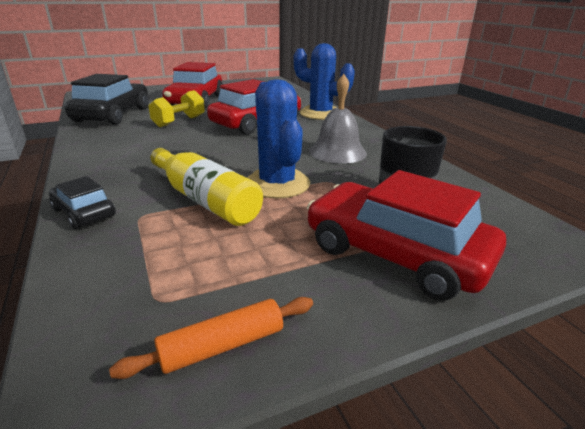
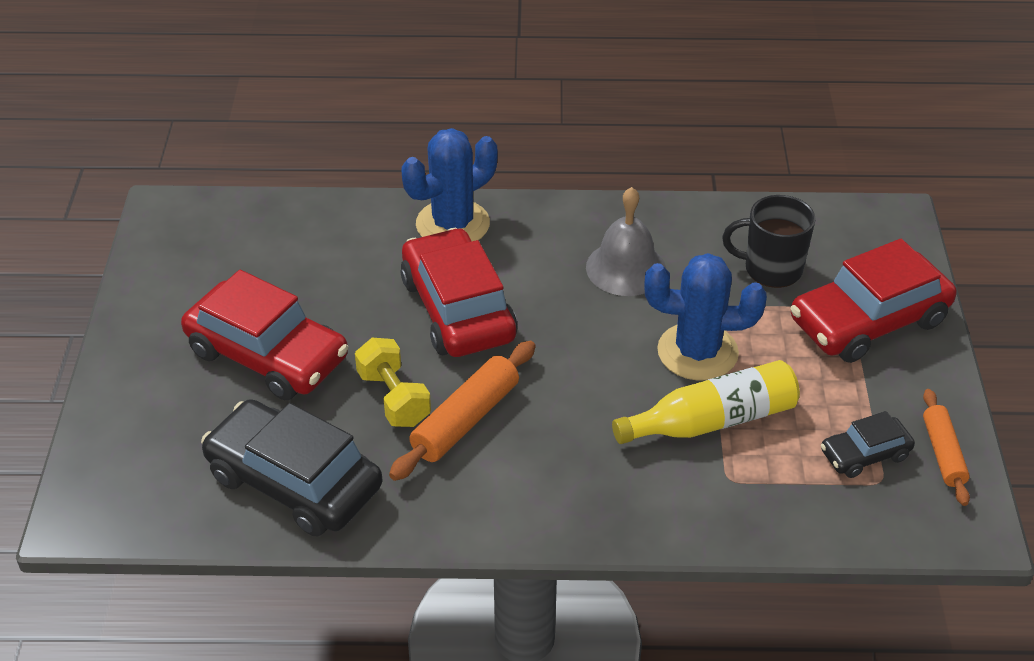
camera: 65 degrees left, 15 degrees up
black car [49,176,116,229] -> black car moved to [821,411,915,478]
none -> orange rolling pin [389,341,536,481]

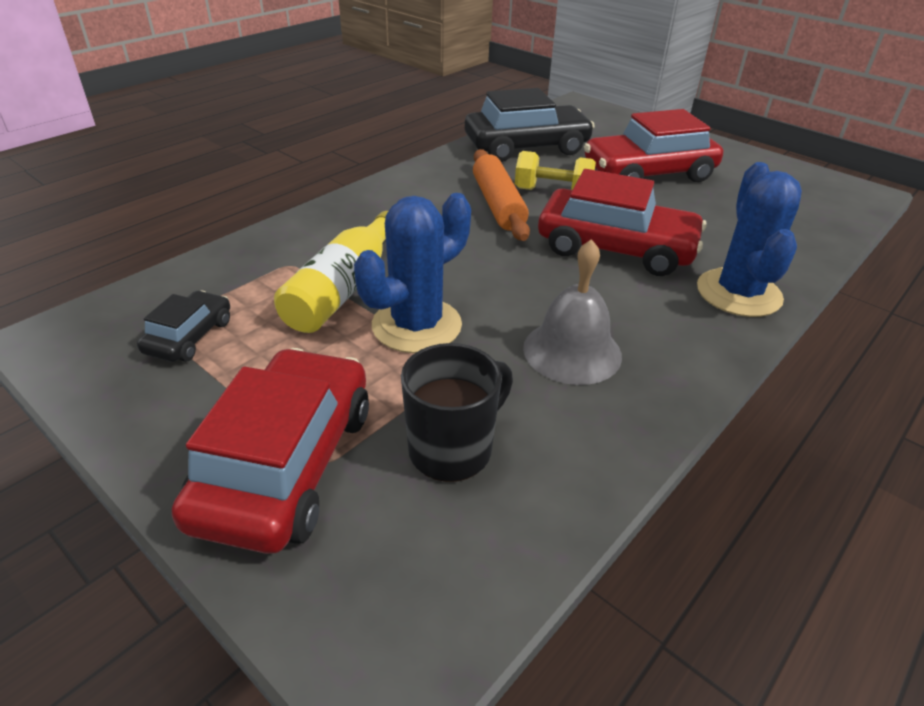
camera: 130 degrees right, 5 degrees down
orange rolling pin [923,389,970,506] -> none

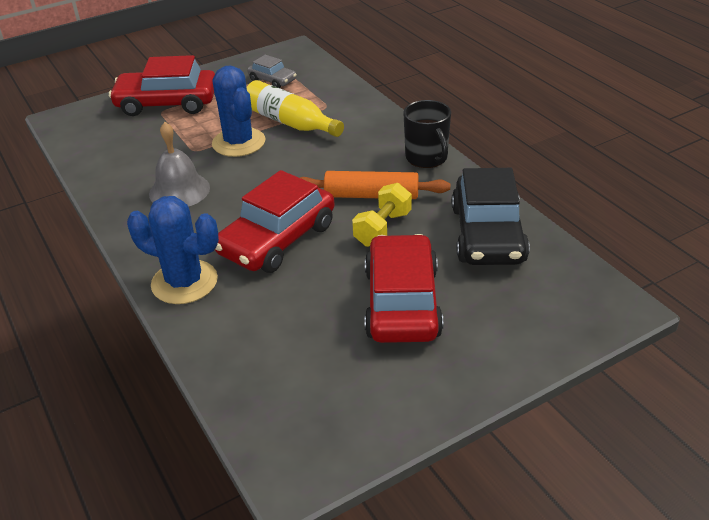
camera: 110 degrees right, 0 degrees up
black car [137,291,230,362] -> grey car [247,55,297,88]
red car [172,348,369,554] -> red car turned 150 degrees clockwise [109,55,215,116]
black mug [401,343,513,482] -> black mug moved to [403,100,451,168]

